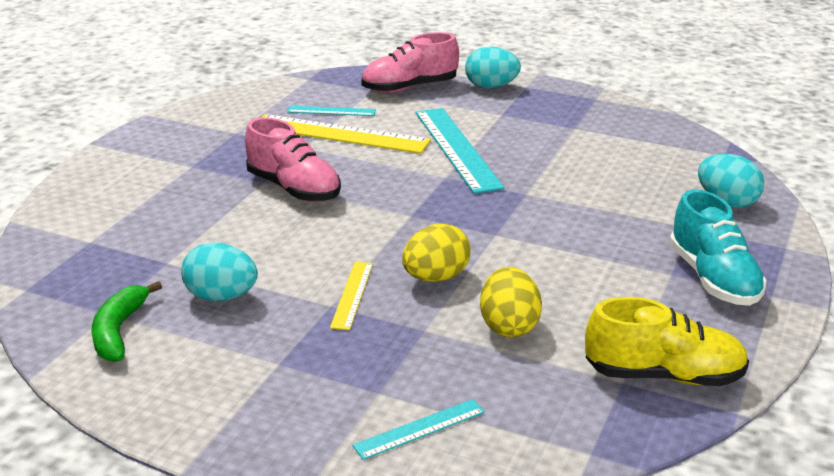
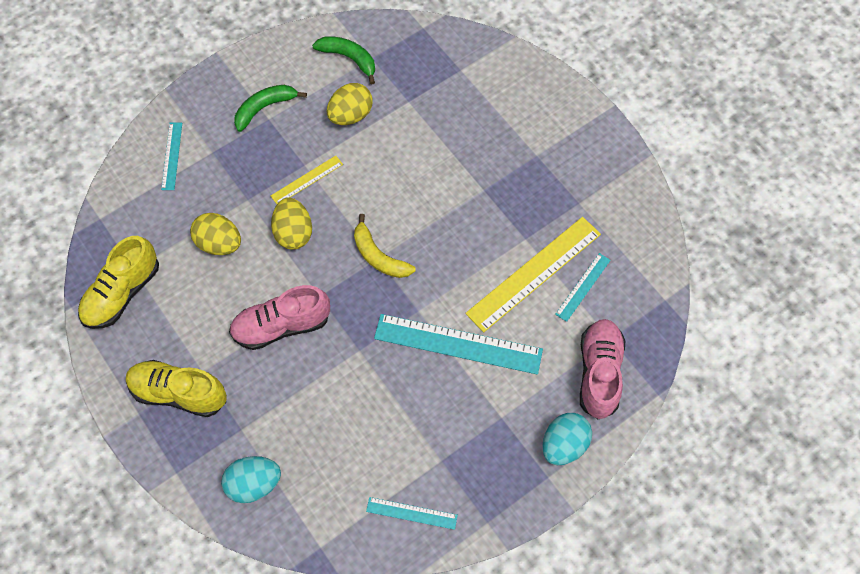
camera: 120 degrees right, 35 degrees up
turquoise egg [181,242,258,302] -> yellow egg [327,83,373,125]
pink shoe [245,117,341,202] -> pink shoe moved to [229,285,330,350]
yellow ruler [330,262,373,330] -> yellow ruler turned 75 degrees counterclockwise [271,156,343,204]
turquoise shoe [669,189,767,306] -> yellow shoe [126,360,227,417]
none -> green banana [234,85,307,132]
none -> yellow banana [354,214,416,278]
none -> turquoise ruler [366,497,458,530]

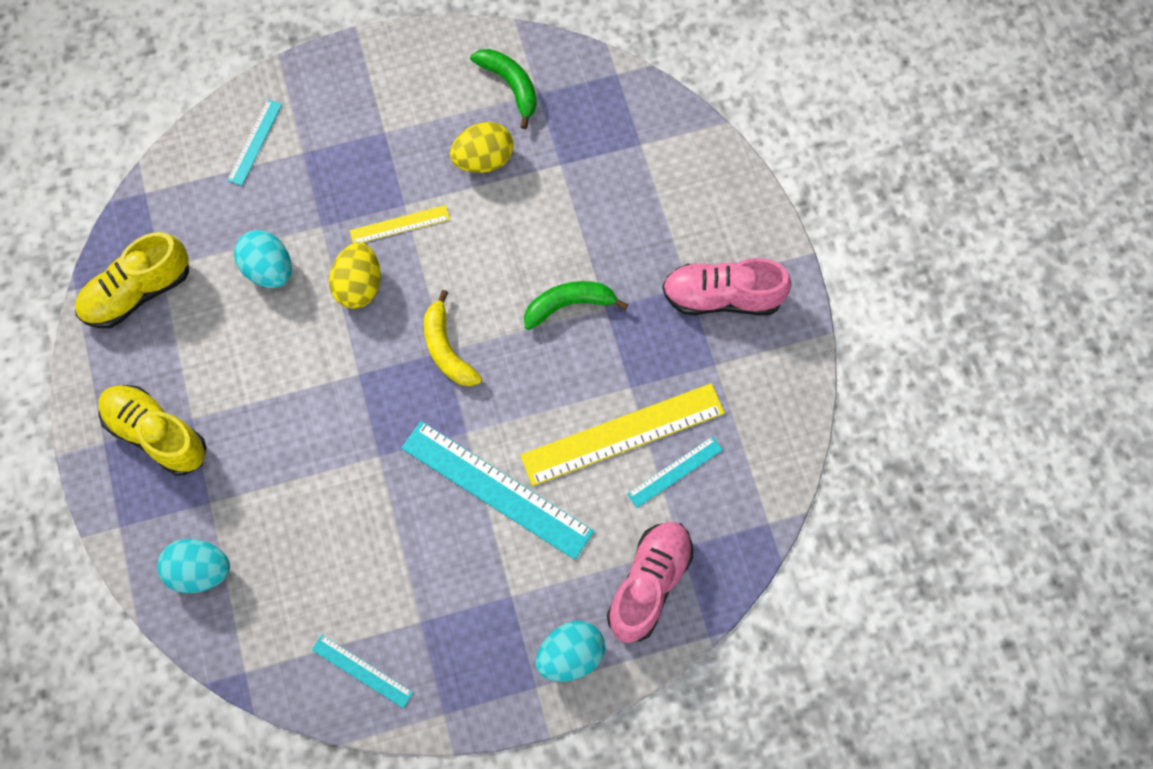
camera: 20 degrees right, 5 degrees up
yellow egg [190,213,241,255] -> turquoise egg [234,230,292,288]
pink shoe [229,285,330,350] -> pink shoe moved to [662,258,792,315]
green banana [234,85,307,132] -> green banana moved to [524,281,628,330]

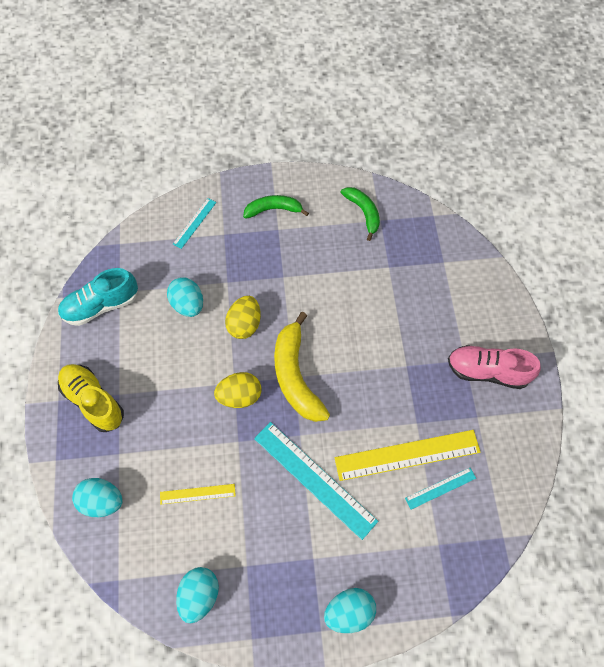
camera: 10 degrees right, 5 degrees down
yellow shoe [75,232,189,328] -> turquoise shoe [58,268,138,326]
turquoise ruler [312,635,414,708] -> turquoise egg [176,567,219,623]
yellow ruler [350,205,450,243] -> yellow ruler moved to [160,484,236,504]
yellow banana [424,290,482,386] -> yellow banana [274,312,330,422], size x1.61
yellow egg [450,122,514,173] -> yellow egg moved to [214,372,262,408]
green banana [524,281,628,330] -> green banana moved to [243,195,309,219]
pink shoe [607,522,693,643] -> none

